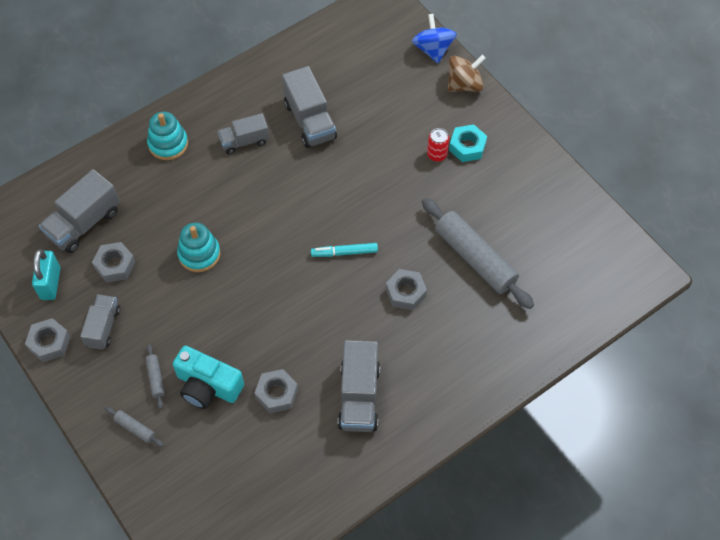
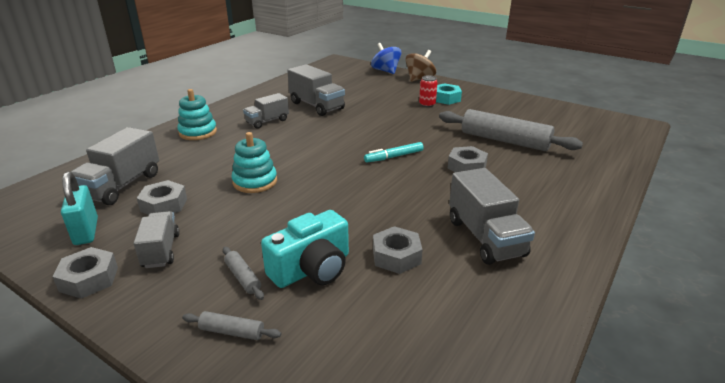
camera: 20 degrees left, 30 degrees down
turquoise camera [173,346,244,409] -> turquoise camera turned 45 degrees counterclockwise [261,210,349,288]

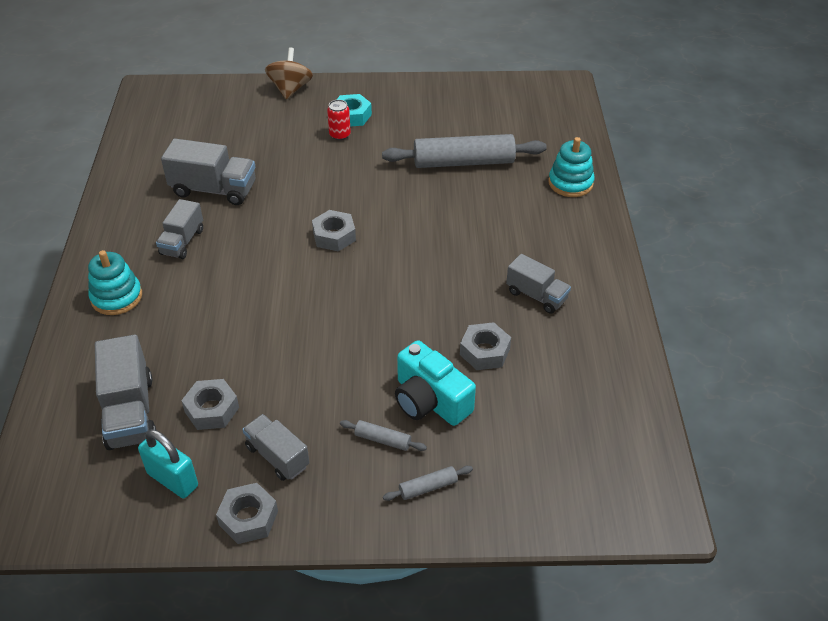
camera: 35 degrees left, 15 degrees up
turquoise stacking toy [231,132,277,193] -> turquoise stacking toy moved to [548,137,595,197]
turquoise camera [261,210,349,288] -> turquoise camera turned 120 degrees clockwise [395,340,476,426]
turquoise marker [364,142,424,163] -> none
blue spinning top [371,43,401,74] -> none
grey nut [448,146,488,172] -> grey nut moved to [312,210,356,252]
grey truck [449,168,535,265] -> grey truck [506,254,571,314], size x0.65

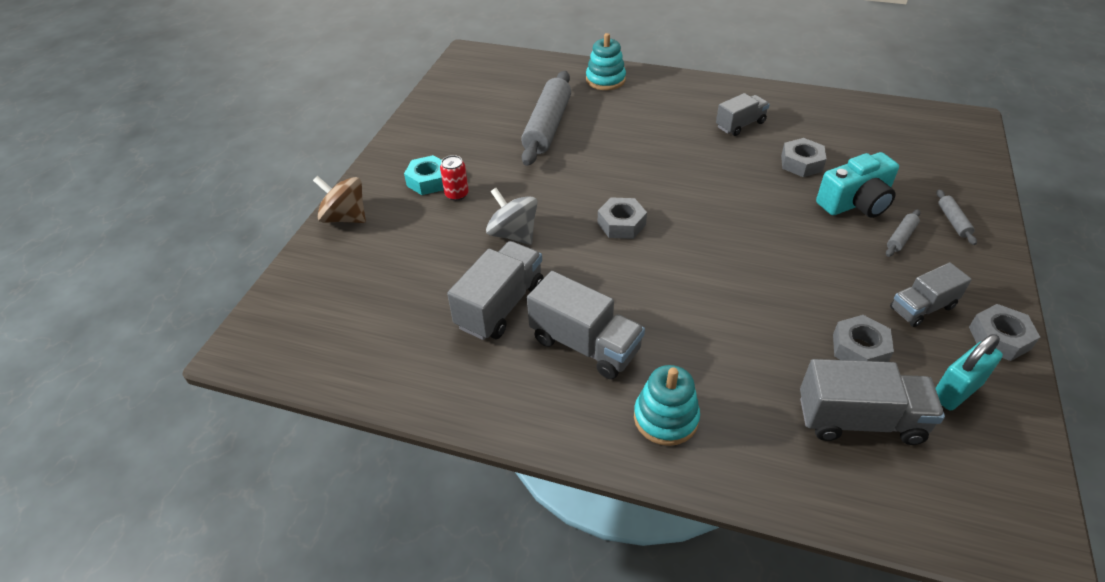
camera: 70 degrees left, 0 degrees up
grey truck [156,199,203,259] -> grey truck [527,271,645,379], size x1.55
none -> grey spinning top [486,188,538,245]

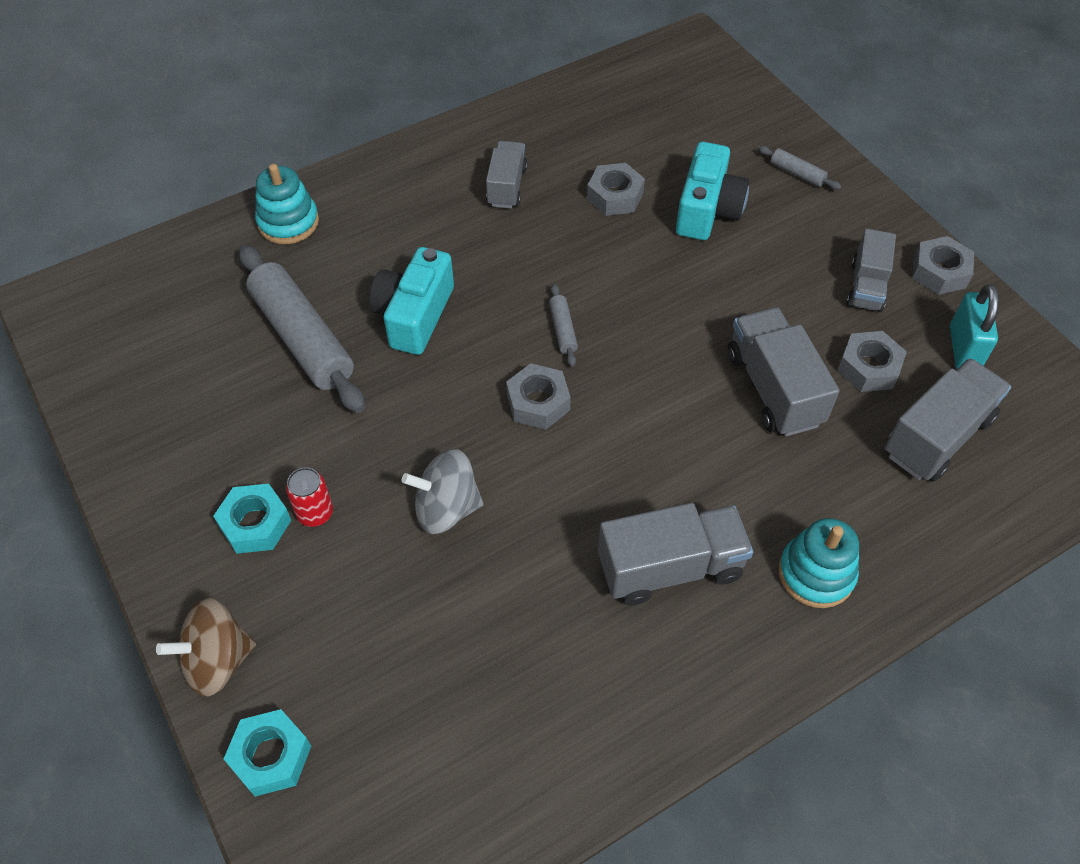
camera: 50 degrees left, 10 degrees up
grey truck [447,241,543,340] -> grey truck moved to [728,308,840,436]
grey rolling pin [886,209,920,257] -> grey rolling pin moved to [549,284,578,367]
none -> turquoise nut [224,709,311,797]
none -> turquoise camera [369,247,454,355]

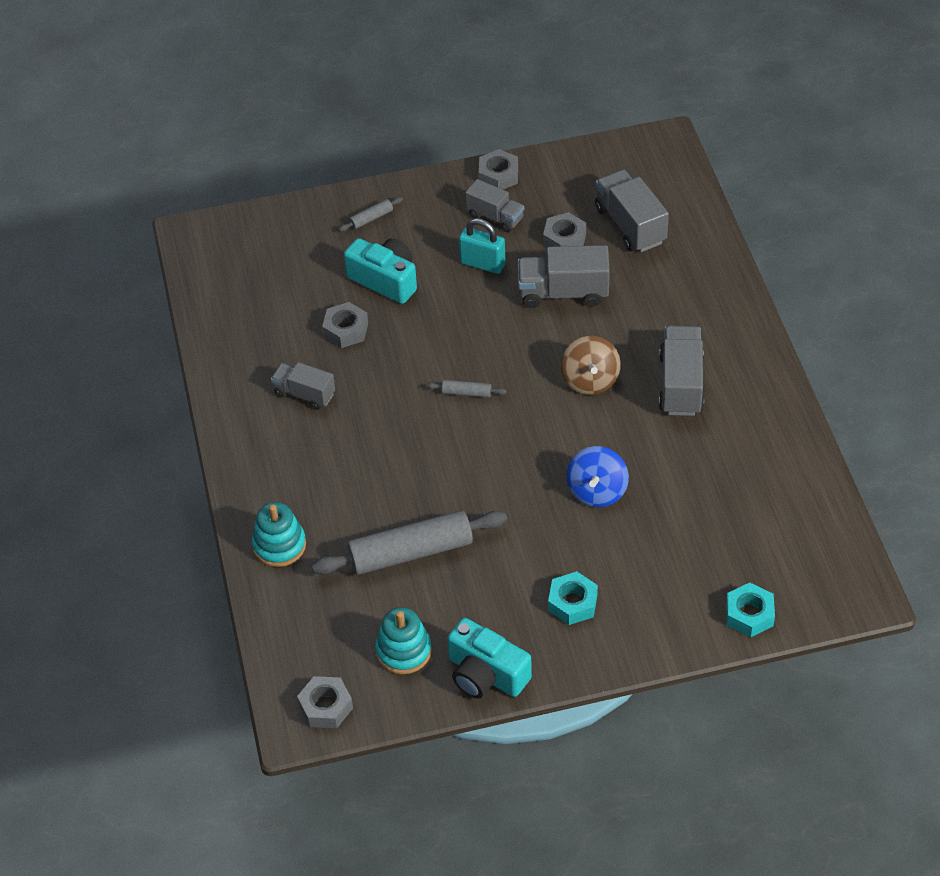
camera: 70 degrees left, 5 degrees down
brown spinning top [156,598,256,697] -> brown spinning top moved to [561,336,621,395]
red can [286,467,333,527] -> none
turquoise camera [369,247,454,355] -> turquoise camera moved to [447,618,532,699]
grey spinning top [402,449,484,534] -> blue spinning top [567,446,629,507]
grey nut [506,363,571,429] -> grey nut moved to [297,676,353,728]
turquoise stacking toy [778,518,859,608] -> turquoise stacking toy moved to [375,607,432,674]
turquoise padlock [950,284,999,369] -> turquoise padlock moved to [459,218,505,274]

